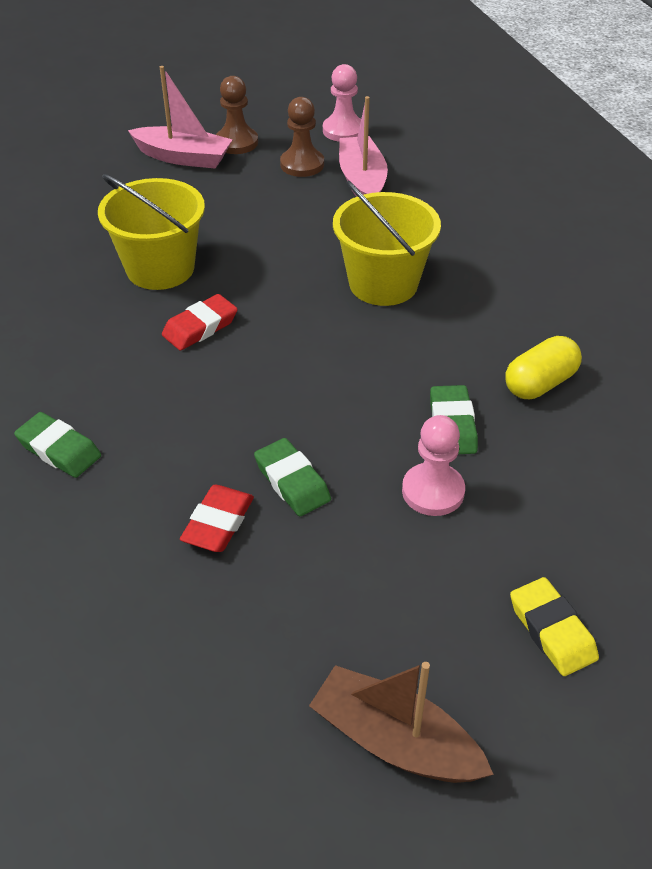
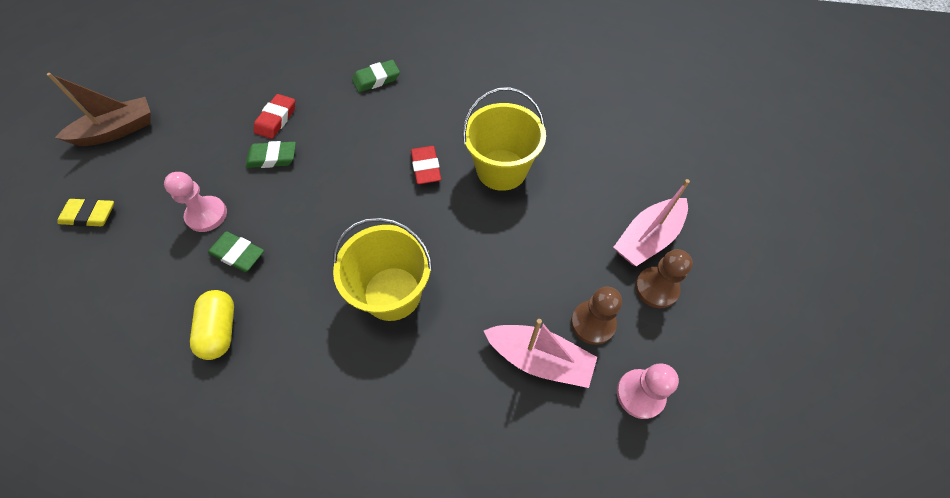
camera: 120 degrees right, 15 degrees up
red eraser [180,485,254,552] -> red eraser turned 60 degrees clockwise [254,94,295,139]

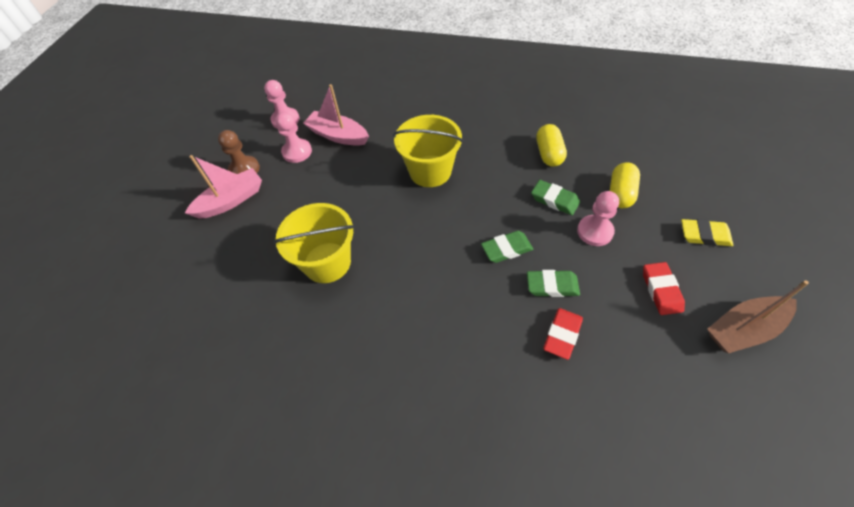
camera: 170 degrees left, 5 degrees down
green eraser [352,60,400,92] -> green eraser moved to [481,231,533,263]
red eraser [411,146,441,184] -> red eraser moved to [643,262,685,315]
brown pawn [571,286,622,345] -> pink pawn [275,112,312,163]
none -> yellow capsule [610,162,640,208]

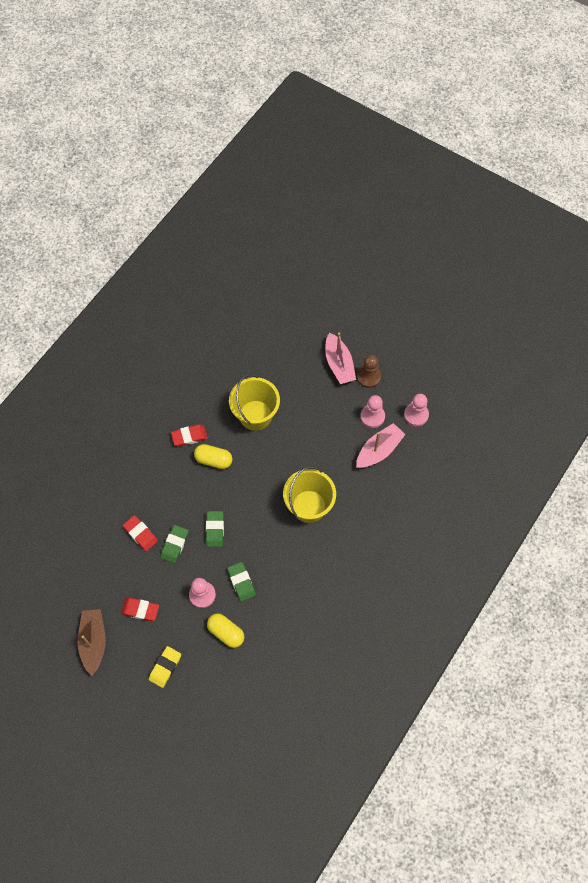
camera: 105 degrees right, 10 degrees up
green eraser [531,180,580,215] -> green eraser turned 75 degrees counterclockwise [227,562,256,602]
yellow capsule [536,124,567,167] -> yellow capsule moved to [194,444,233,469]
none -> red eraser [171,424,208,447]

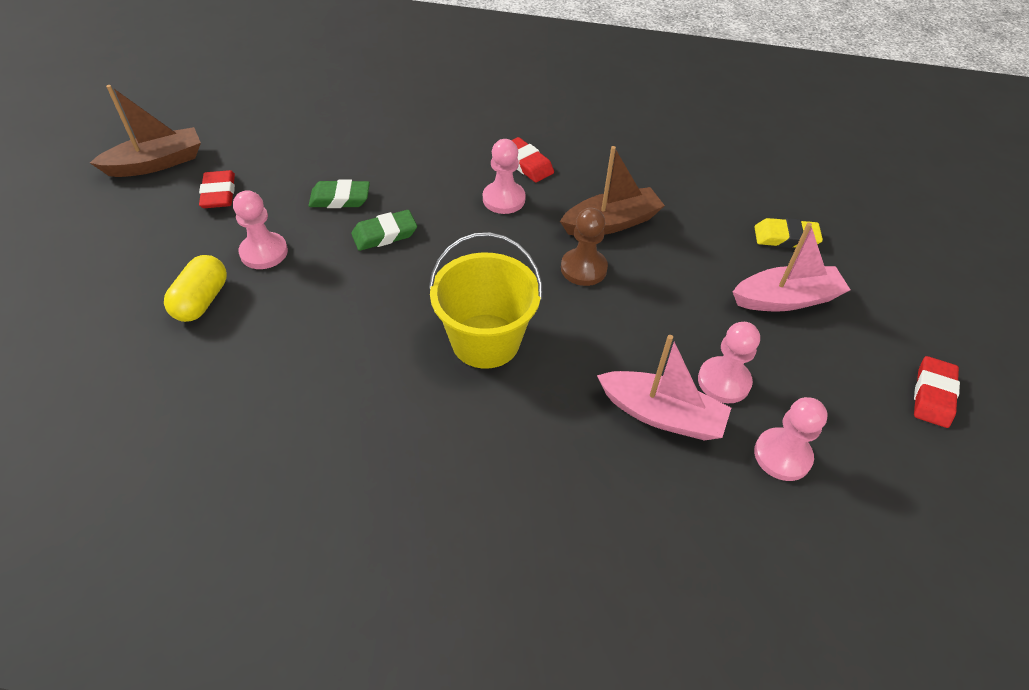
camera: 65 degrees right, 15 degrees down
red eraser [123,515,158,551] -> red eraser moved to [914,356,960,428]
yellow eraser [149,646,181,688] -> yellow eraser moved to [755,218,823,248]
yellow capsule [194,444,233,469] -> pink pawn [483,139,526,214]
green eraser [227,562,256,602] -> none
yellow bucket [229,374,280,431] -> brown boat [560,146,665,235]
pink boat [325,332,356,384] -> pink boat turned 150 degrees counterclockwise [733,222,850,312]
brown pawn [357,355,381,388] -> brown pawn moved to [561,208,608,286]

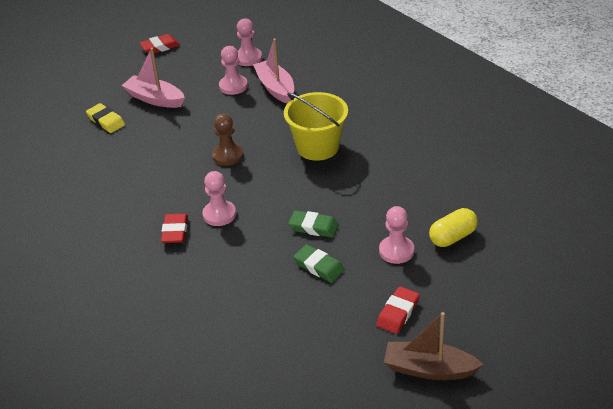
camera: 135 degrees left, 10 degrees down
brown boat [560,146,665,235] -> none

